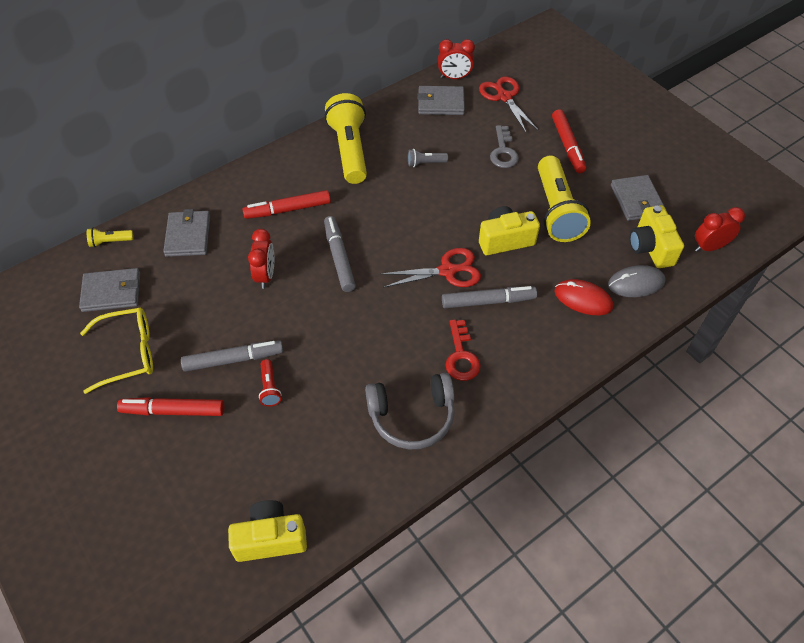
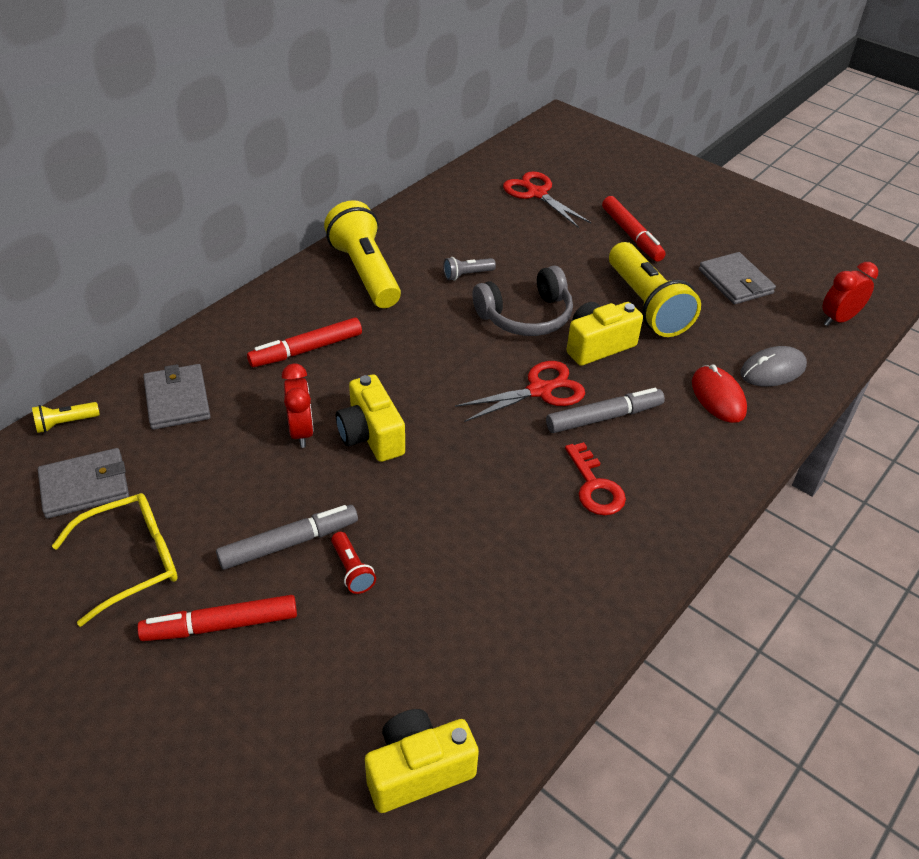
camera: 15 degrees left, 10 degrees down
grey marker [324,216,356,292] -> none
grey headphones [365,373,455,449] -> grey headphones moved to [472,266,573,336]
grey wallet [417,86,465,115] -> none
red clock [438,39,475,79] -> none
grey key [490,125,519,168] -> none
red mouse [554,279,613,315] -> red mouse turned 60 degrees clockwise [692,364,747,423]
yellow camera [630,205,684,268] -> yellow camera moved to [336,374,405,462]

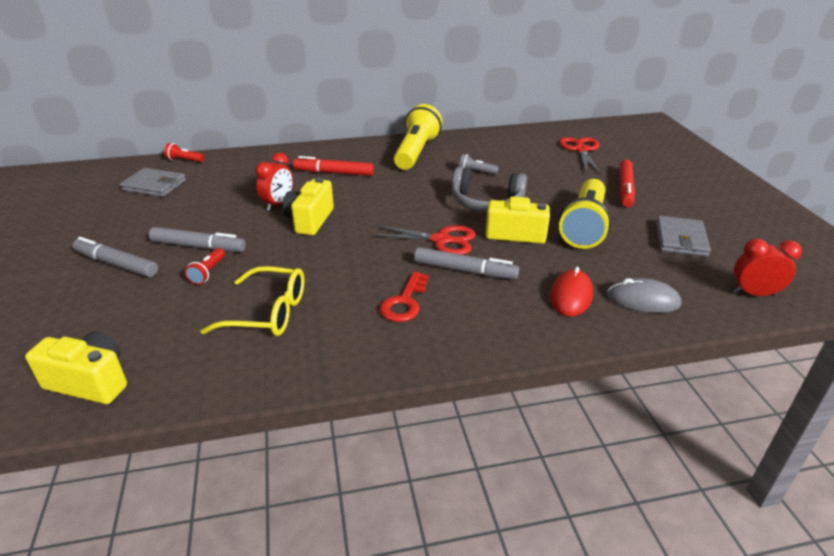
camera: 40 degrees right, 10 degrees down
yellow flashlight [32,402,100,433] -> red flashlight [164,143,204,162]
yellow glasses [52,493,178,627] -> yellow glasses moved to [200,266,304,336]
red marker [137,595,297,641] -> grey marker [72,237,158,277]
grey wallet [143,364,211,430] -> none

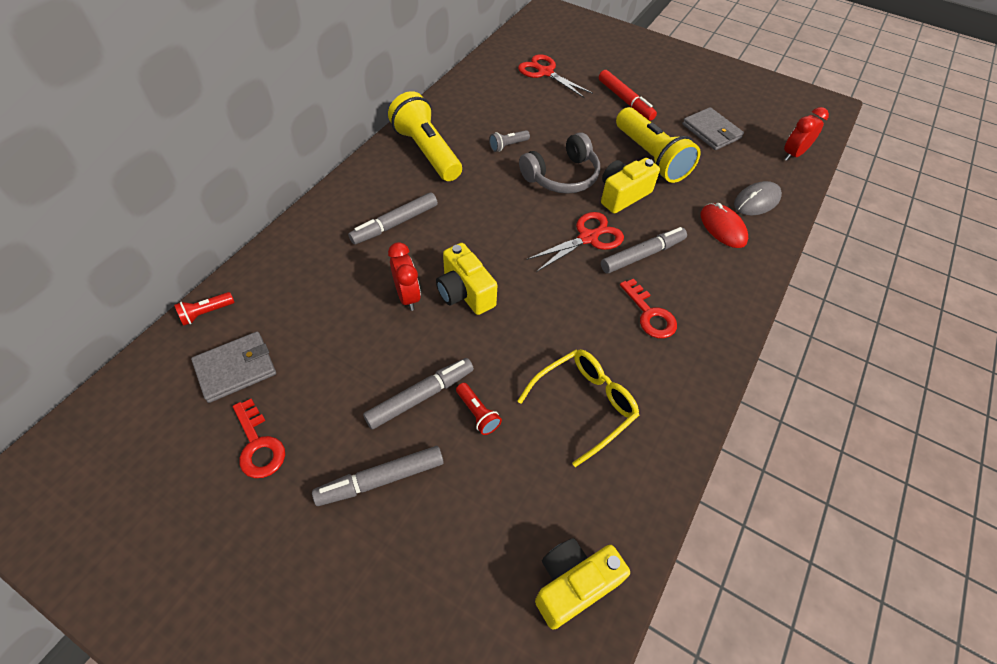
camera: 50 degrees left, 20 degrees up
red marker [293,156,374,176] -> grey marker [348,192,438,245]
none -> red key [233,399,285,478]

